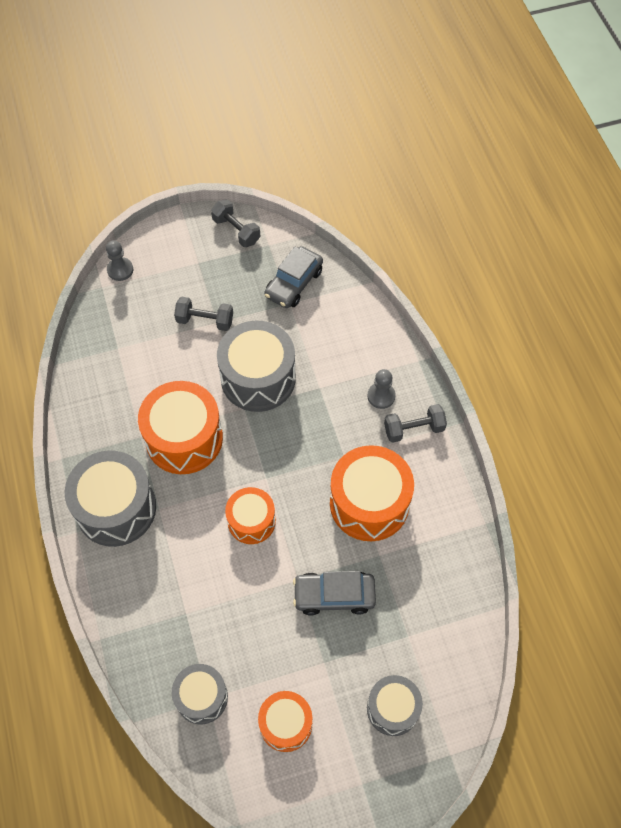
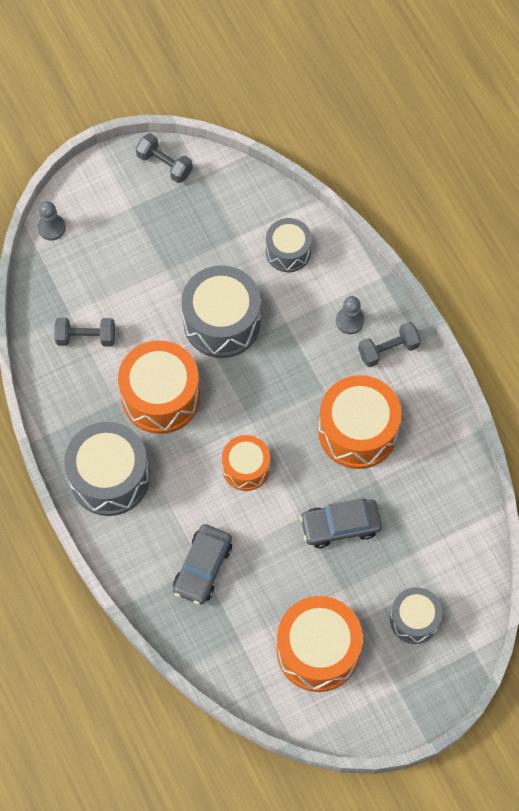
camera: 10 degrees left, 5 degrees up
grey drum [172,664,228,724] -> grey drum moved to [266,218,312,272]
grey dumbbell [174,297,233,331] -> grey dumbbell moved to [54,317,115,346]
orange drum [258,691,312,752] -> orange drum [277,596,363,692], size x1.68
grey car [264,246,323,308] -> grey car moved to [173,524,232,605]

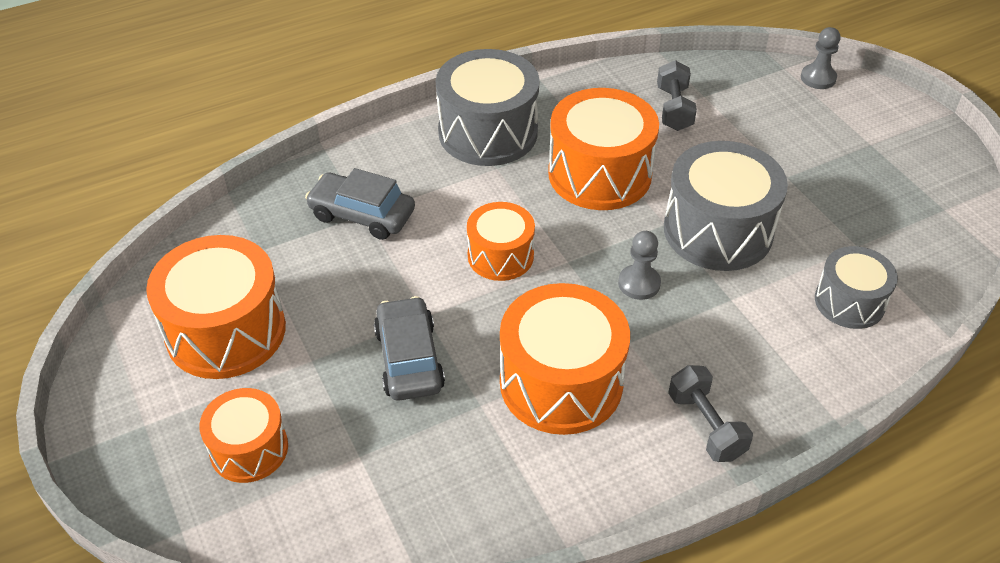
camera: 90 degrees right, 20 degrees down
grey dumbbell [136,133,193,183] -> none
grey pawn [336,296,364,334] -> grey pawn moved to [618,231,661,300]
grey drum [390,587,442,644] -> orange drum [199,388,288,483]

